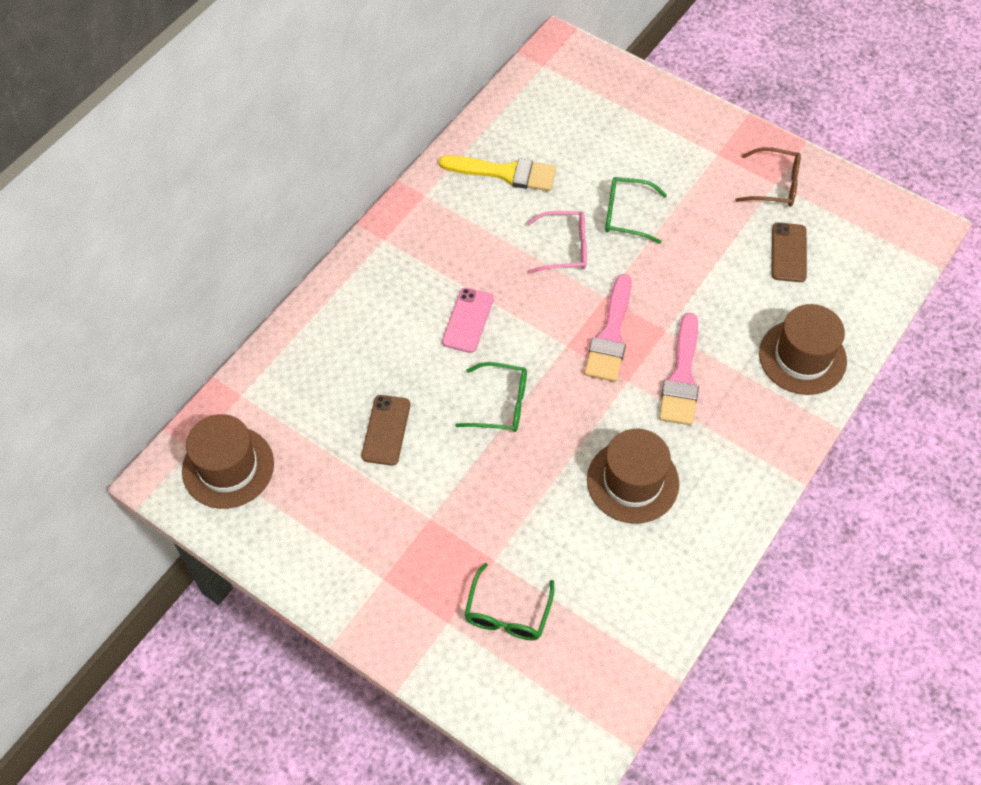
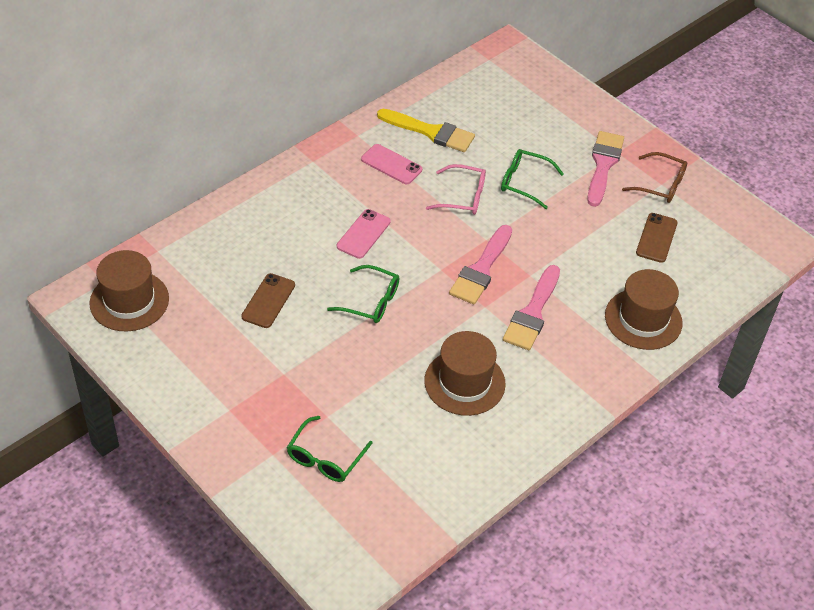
camera: 10 degrees right, 10 degrees down
none -> pink phone [361,144,422,184]
none -> pink brush [587,131,624,207]

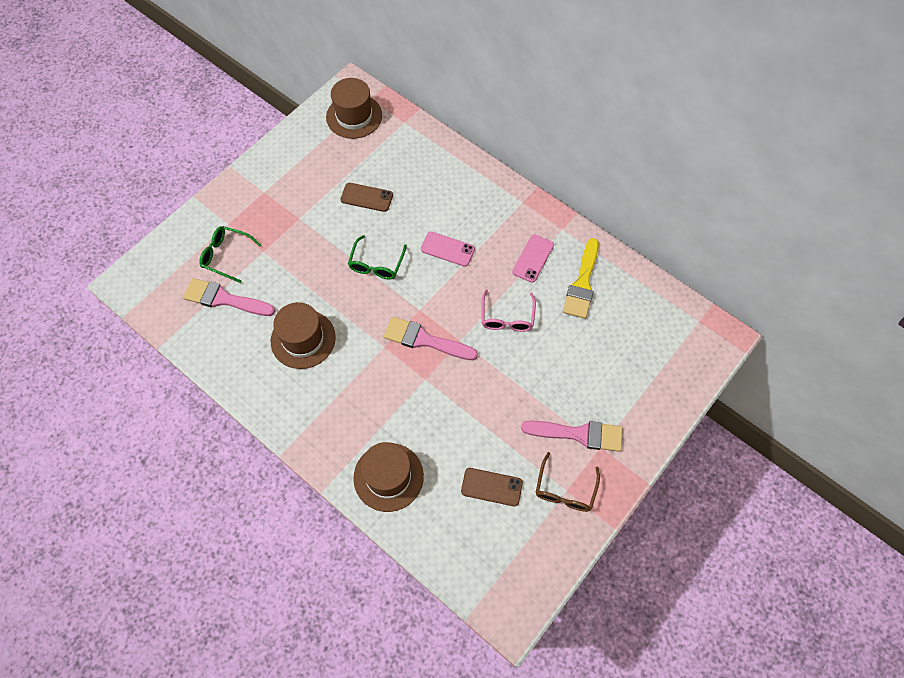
camera: 85 degrees right, 15 degrees up
green glasses [501,149,564,209] -> none
pink brush [503,265,560,350] -> pink brush moved to [183,278,275,316]

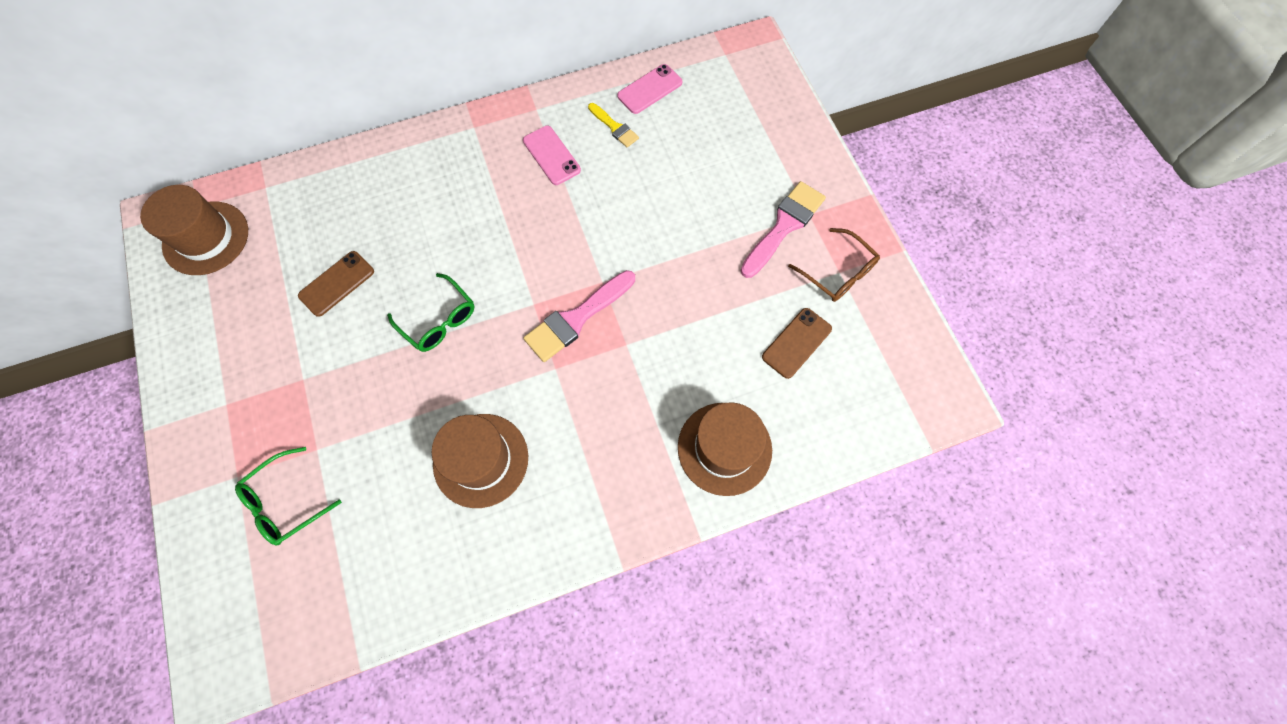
camera: 60 degrees left, 5 degrees up
pink brush [183,278,275,316] -> none
pink phone [421,232,475,267] -> pink phone moved to [617,64,682,114]
pink glasses [481,290,536,332] -> none
yellow brush [563,238,599,319] -> yellow brush [588,103,639,148], size x0.57

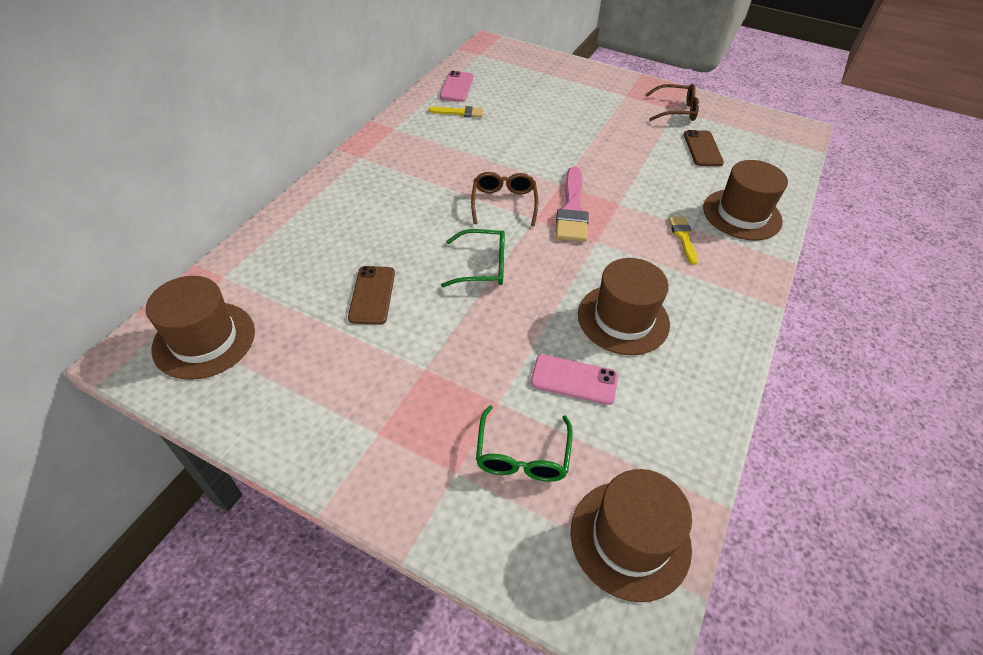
camera: 45 degrees left, 20 degrees down
pink phone [523,126,581,185] -> pink phone moved to [531,354,618,405]
pink brush [740,181,826,278] -> none
none -> brown glasses [471,172,538,227]
none -> brown hat [571,469,692,602]
none -> yellow brush [669,217,698,265]

